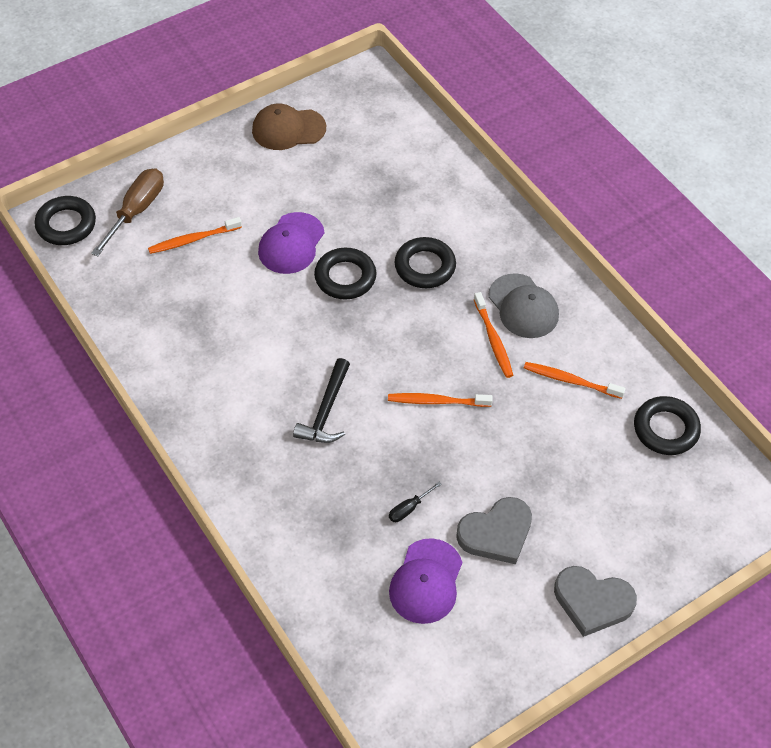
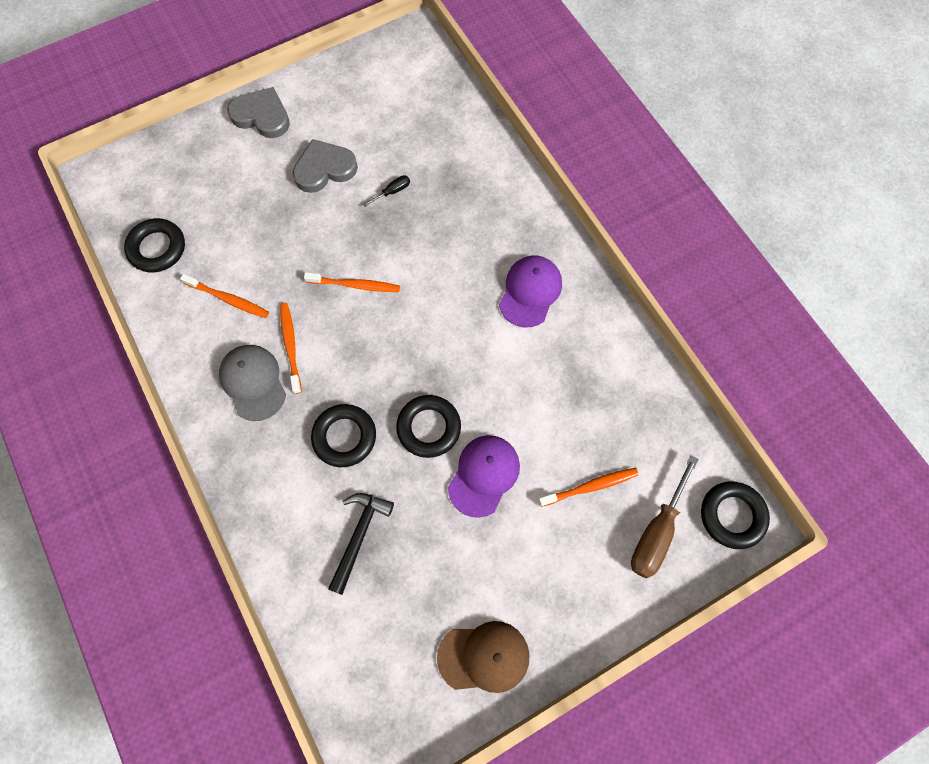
camera: 175 degrees left, 15 degrees up
black hammer [293,358,350,443] -> black hammer moved to [328,493,394,595]
purple cap [389,538,462,624] -> purple cap moved to [499,256,562,327]

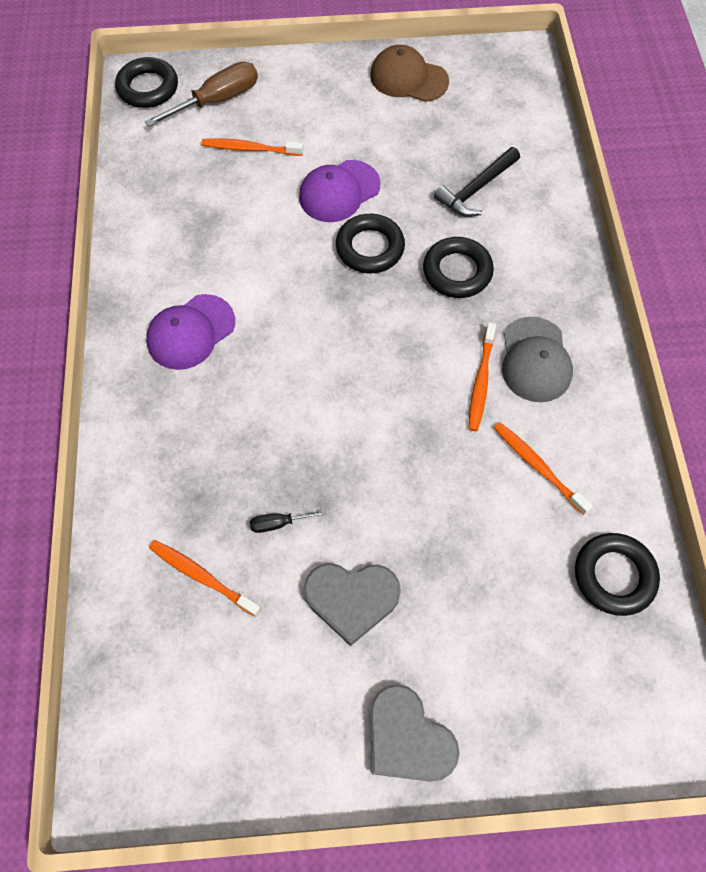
camera: 155 degrees left, 5 degrees down
orange toothbrush [304,272,400,292] -> orange toothbrush moved to [149,540,261,617]

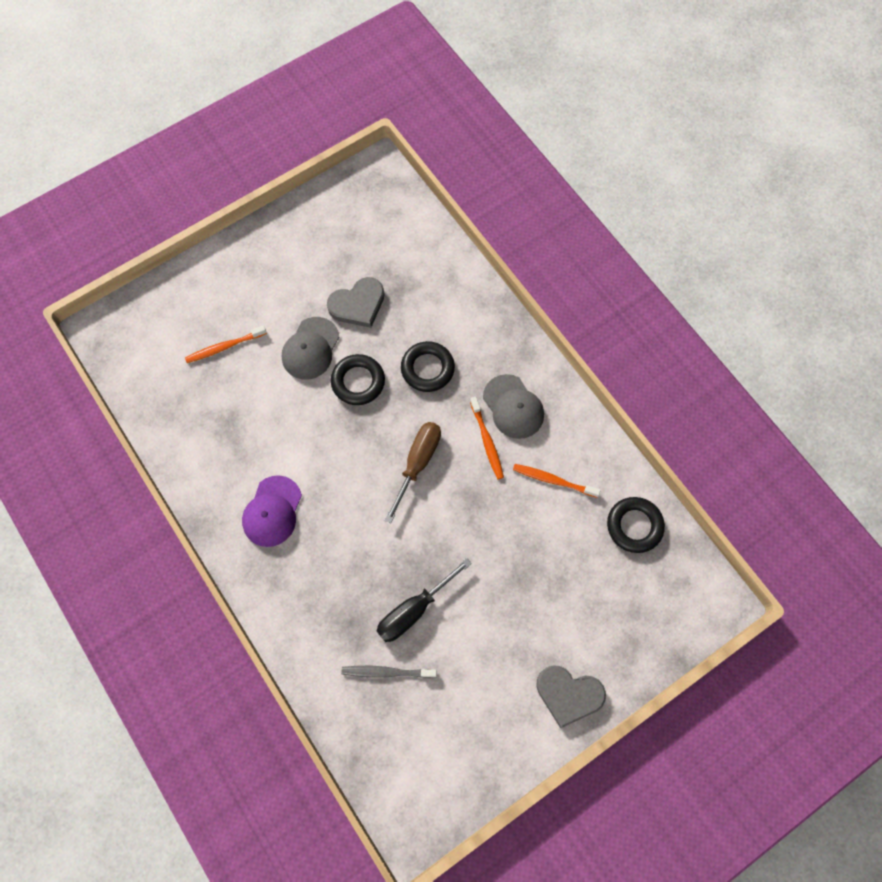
camera: 30 degrees left, 5 degrees up
black ring [115,57,178,108] -> none
brown screwdriver [145,62,258,127] -> brown screwdriver moved to [384,422,441,523]
orange toothbrush [149,540,261,617] -> grey toothbrush [342,666,437,678]
black screwdriver [250,510,326,533] -> black screwdriver [377,558,472,642], size x2.10
purple cap [299,160,380,222] -> grey cap [282,317,339,380]
grey heart [304,563,401,646] -> grey heart moved to [327,277,384,328]
brown cap [370,45,449,102] -> none
black hammer [434,147,520,217] -> none

